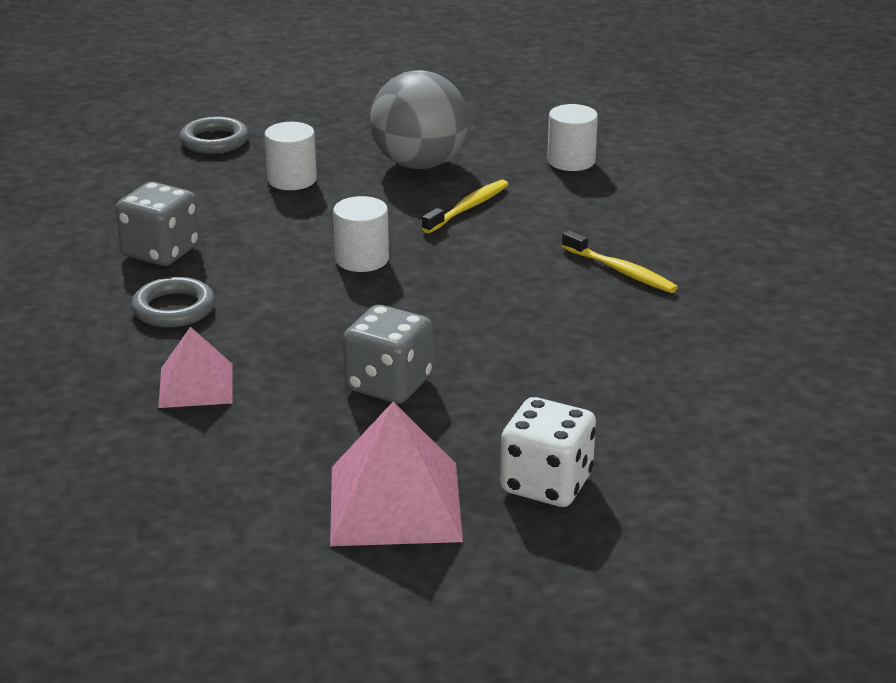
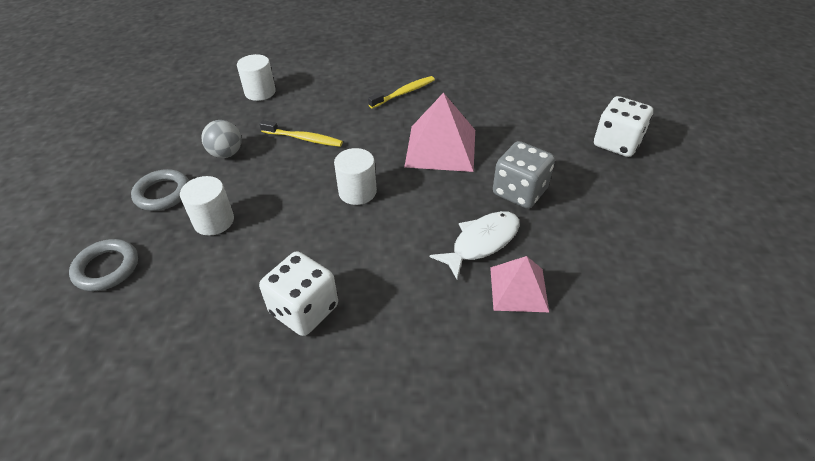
camera: 80 degrees left, 15 degrees up
grey dice [115,182,200,266] -> white dice [259,251,338,336]
grey ring [131,277,215,327] -> grey ring moved to [131,169,189,211]
pink pyramid [330,402,463,546] -> pink pyramid moved to [404,92,475,172]
grey ball [370,70,468,169] -> grey ball [202,120,242,158], size x0.52
yellow toothbrush [422,180,509,233] -> yellow toothbrush turned 150 degrees clockwise [259,120,343,147]
none -> white fish [430,211,520,279]

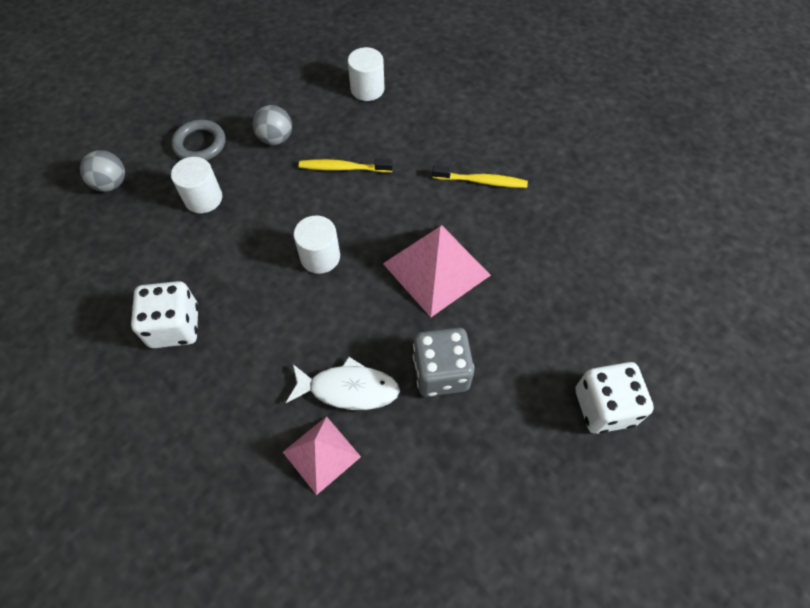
camera: 45 degrees right, 15 degrees up
grey ring [69,239,138,291] -> grey ball [80,150,125,192]
yellow toothbrush [259,120,343,147] -> yellow toothbrush turned 120 degrees clockwise [299,159,393,173]

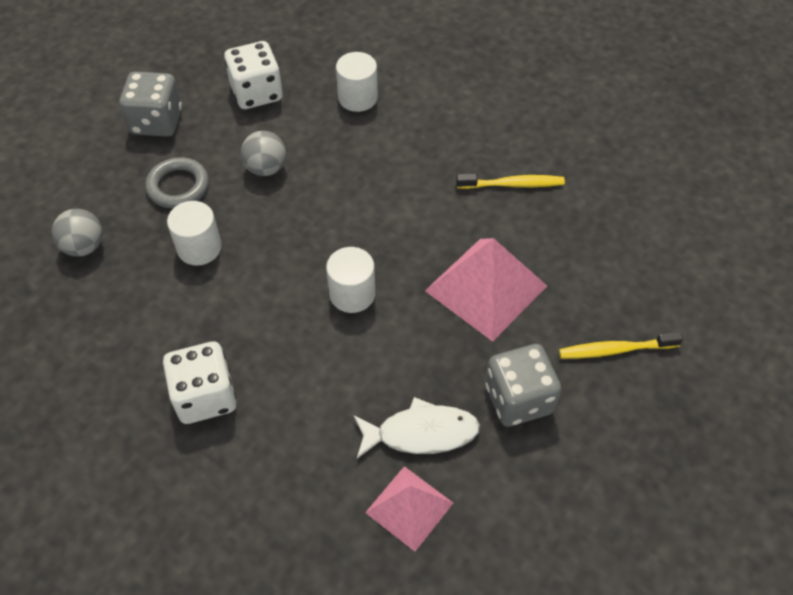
camera: 10 degrees left, 5 degrees down
yellow toothbrush [299,159,393,173] -> yellow toothbrush moved to [559,332,683,359]
white dice [575,362,654,434] -> white dice moved to [224,41,283,109]
none -> grey dice [119,72,182,137]

